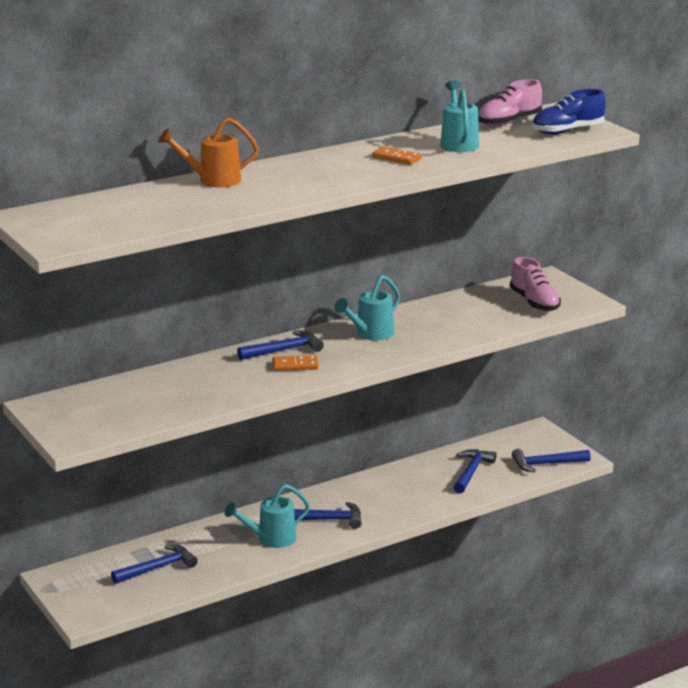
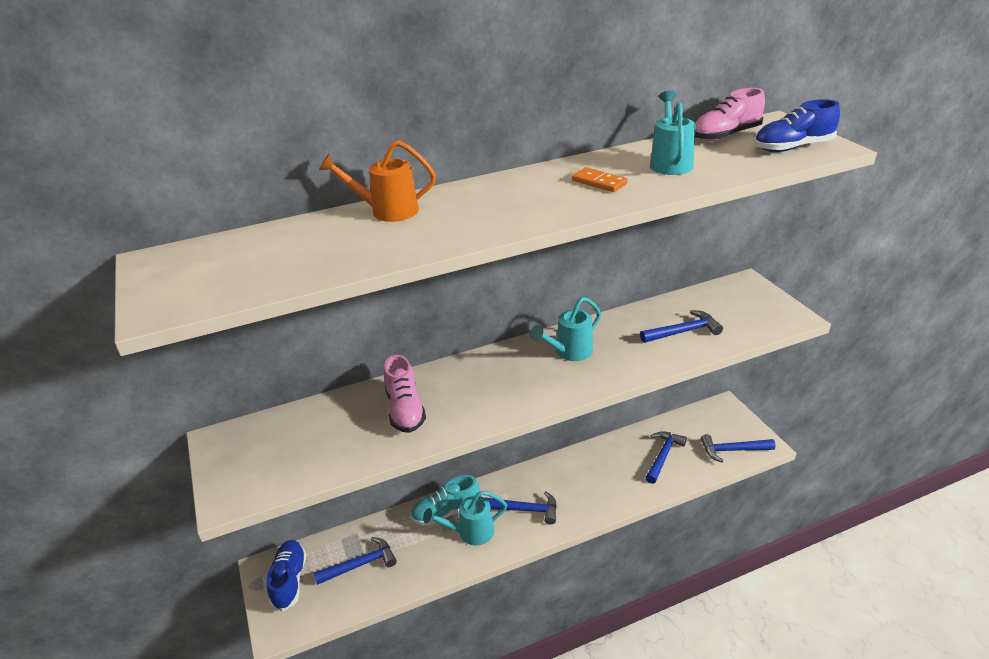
camera: 10 degrees right, 10 degrees up
blue hammer [237,330,324,360] -> blue hammer moved to [640,310,723,343]
orange domino [273,355,319,371] -> none
pink shoe [510,257,561,311] -> pink shoe moved to [384,355,426,433]
none -> blue shoe [267,540,306,612]
none -> turquoise shoe [410,475,480,526]

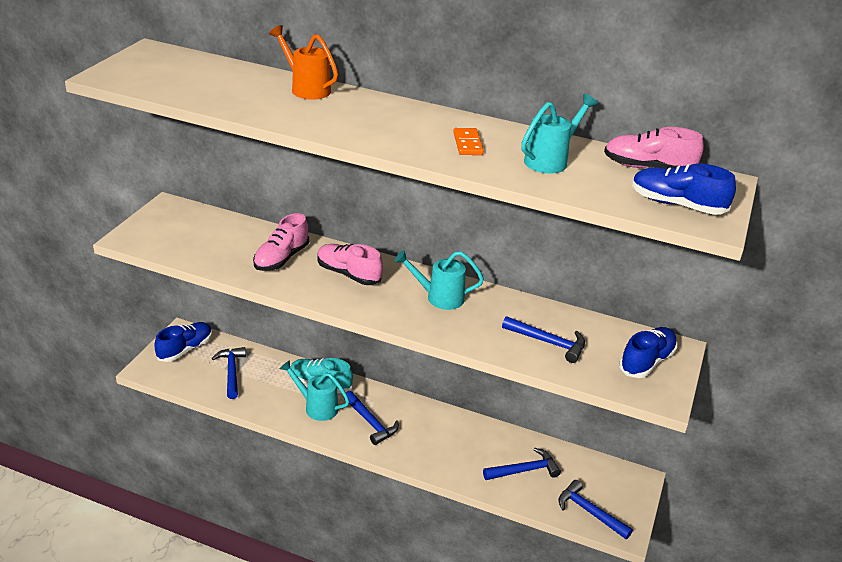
camera: 40 degrees right, 0 degrees up
blue hammer [314,537,397,585] -> blue hammer turned 120 degrees counterclockwise [211,347,246,399]
none -> pink shoe [317,244,383,285]
none -> blue shoe [619,327,677,378]

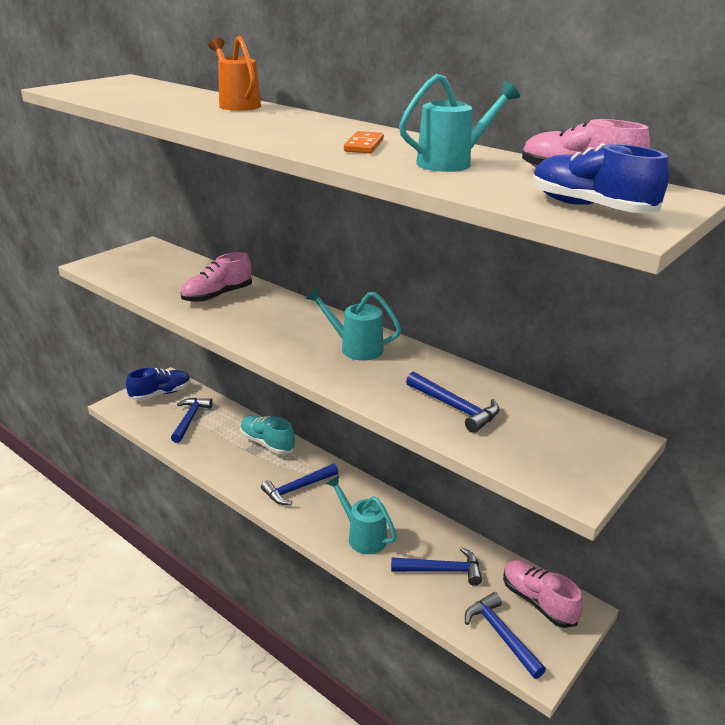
camera: 20 degrees right, 5 degrees down
turquoise watering can [280,360,350,421] -> turquoise watering can moved to [326,475,397,554]
pink shoe [317,244,383,285] -> pink shoe moved to [503,560,583,628]
blue hammer [344,391,399,445] -> blue hammer turned 75 degrees clockwise [261,464,338,505]
blue shoe [619,327,677,378] -> none

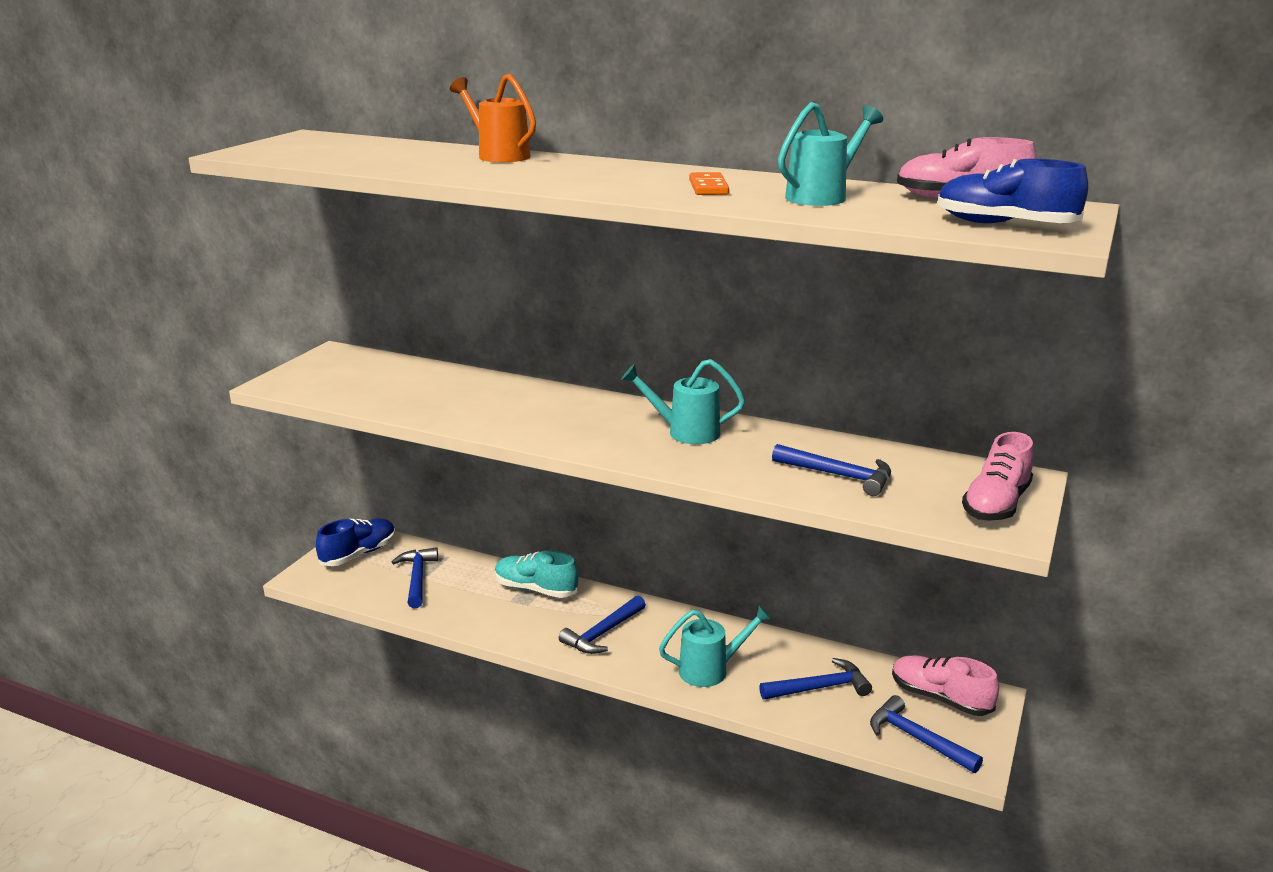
camera: 15 degrees left, 5 degrees down
pink shoe [181,252,252,302] -> pink shoe moved to [962,432,1034,521]
turquoise watering can [326,475,397,554] -> turquoise watering can turned 135 degrees clockwise [659,605,772,687]

